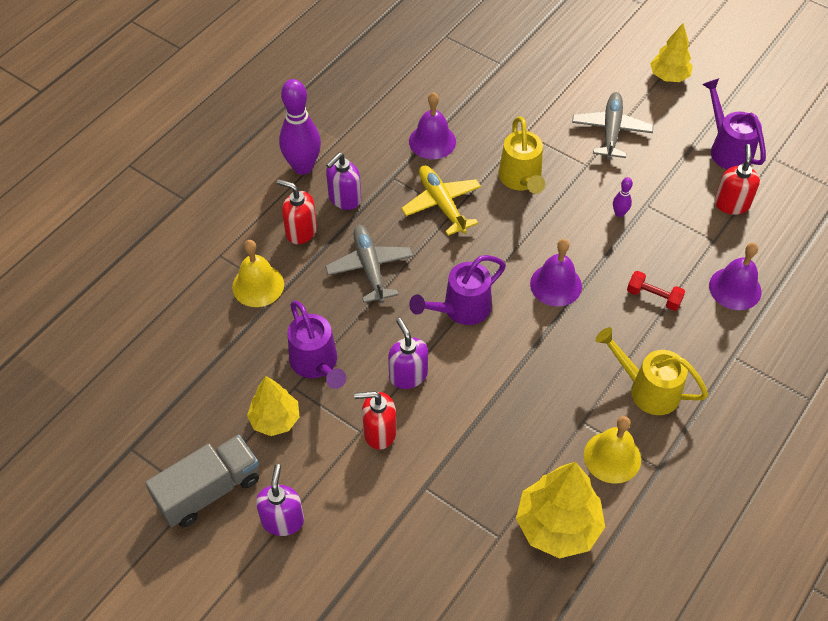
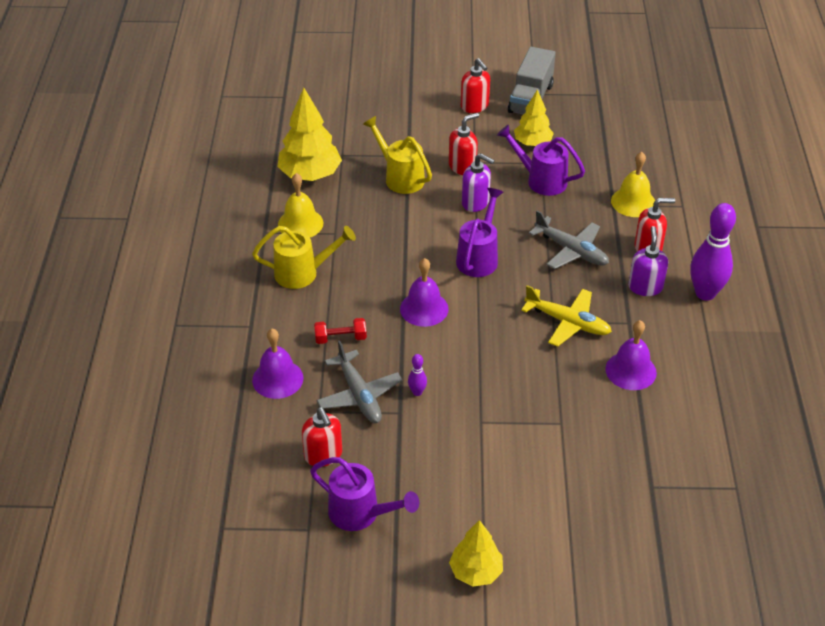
camera: 145 degrees right, 10 degrees down
purple soap dispenser [256,464,304,536] -> red soap dispenser [461,58,490,113]
yellow watering can [498,117,545,194] -> yellow watering can moved to [363,116,432,194]
grey plane [572,92,653,160] -> grey plane moved to [316,340,402,423]

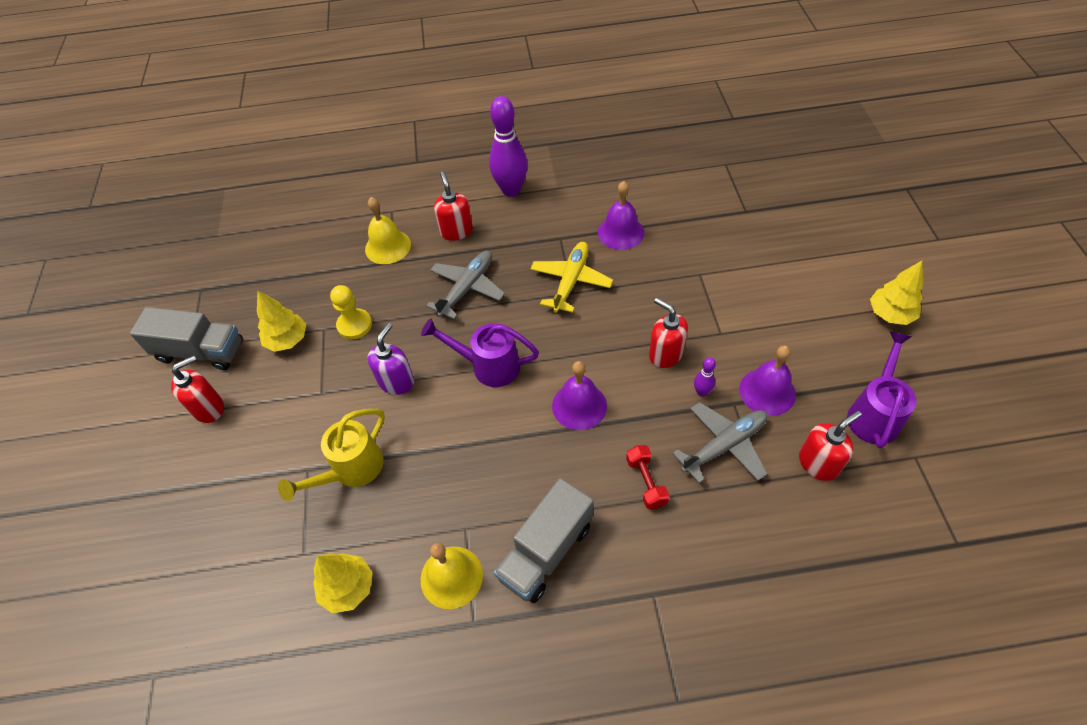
camera: 95 degrees left, 10 degrees up
yellow watering can [252,226,356,289] -> grey truck [494,478,594,603]
purple bell [252,329,304,399] -> purple bell moved to [739,346,796,416]
yellow tree [277,88,342,181] -> yellow tree [313,553,373,613], size x0.63
red soap dispenser [449,113,479,175] -> red soap dispenser moved to [649,298,688,368]
purple watering can [497,125,585,196] -> yellow pawn [330,285,372,339]
purple soap dispenser [628,226,668,296] -> none

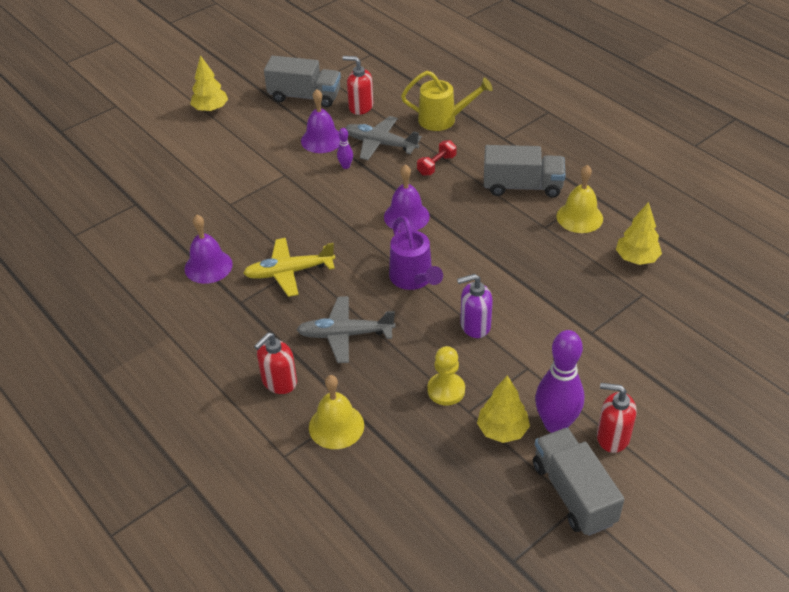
camera: 125 degrees left, 10 degrees down
yellow watering can [278,409,385,501] -> yellow watering can moved to [401,71,493,131]
purple bowling pin [489,96,528,197] -> purple bowling pin moved to [535,330,584,433]
red soap dispenser [649,298,688,368] -> none
purple watering can [847,331,917,449] -> grey truck [264,56,341,107]

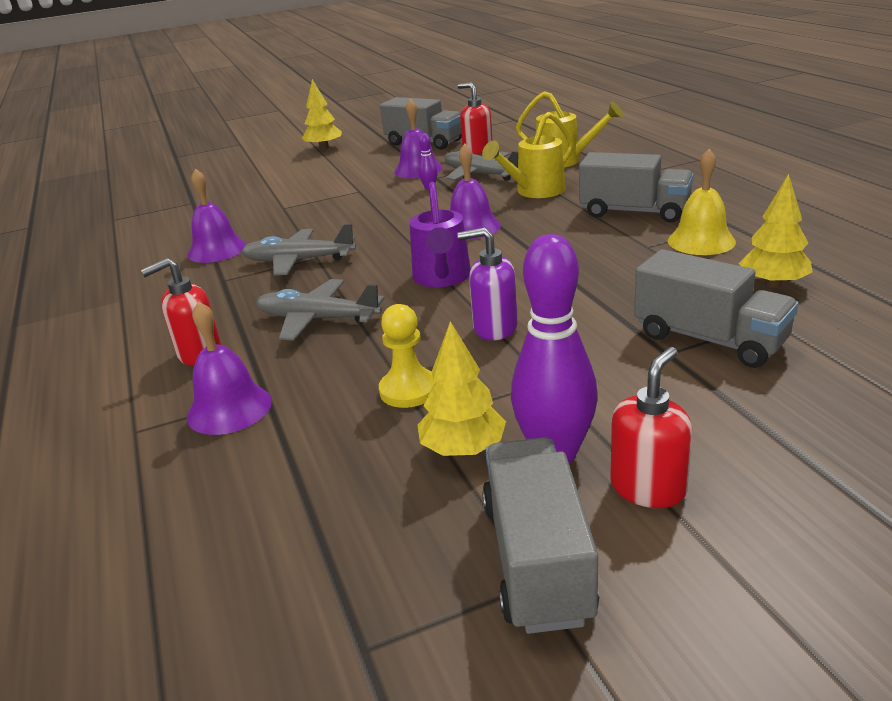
camera: 20 degrees right, 15 degrees down
yellow plane [243,238,335,297] -> grey plane [241,224,356,275]
yellow bell [309,375,364,449] -> purple bell [187,301,272,435]
red dumbbell [417,140,457,176] -> yellow watering can [482,112,573,198]
red soap dispenser [597,383,637,453] -> red soap dispenser turned 90 degrees clockwise [610,347,693,508]
none -> grey truck [634,249,799,368]

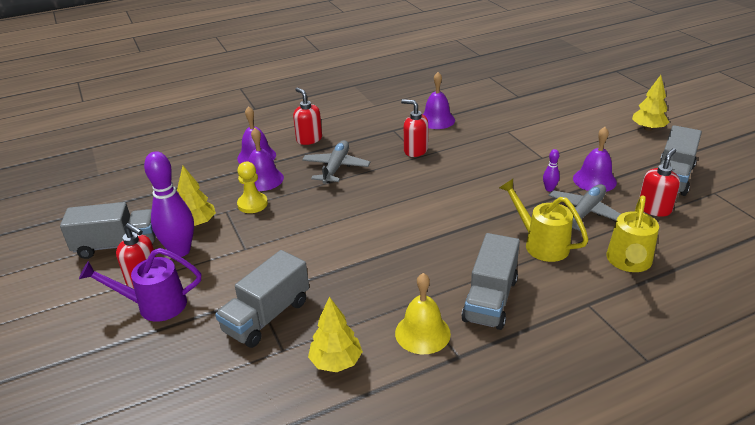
camera: 85 degrees right, 5 degrees up
grey plane [241,224,356,275] -> red soap dispenser [401,99,428,157]
purple watering can [409,182,471,287] -> purple watering can moved to [79,248,201,322]
purple bell [450,144,501,239] -> purple bell moved to [243,128,284,191]
purple soap dispenser [457,227,518,340] -> none

